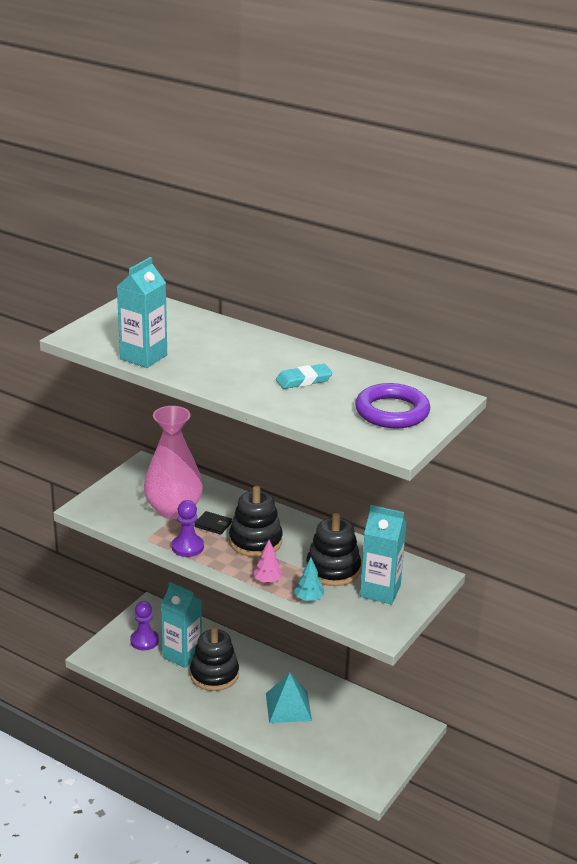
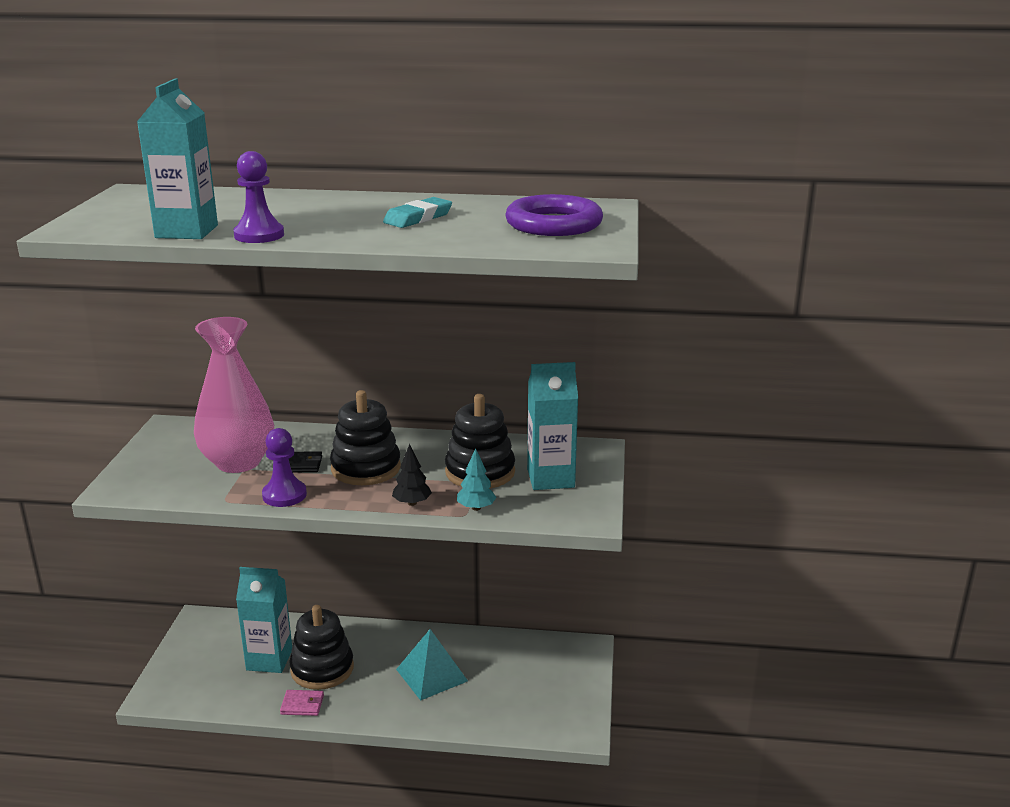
camera: 25 degrees left, 5 degrees down
purple pawn [130,601,159,650] -> purple pawn moved to [233,151,284,243]
pink tree [253,540,283,583] -> black tree [392,444,432,506]
none -> pink wallet [280,690,324,716]

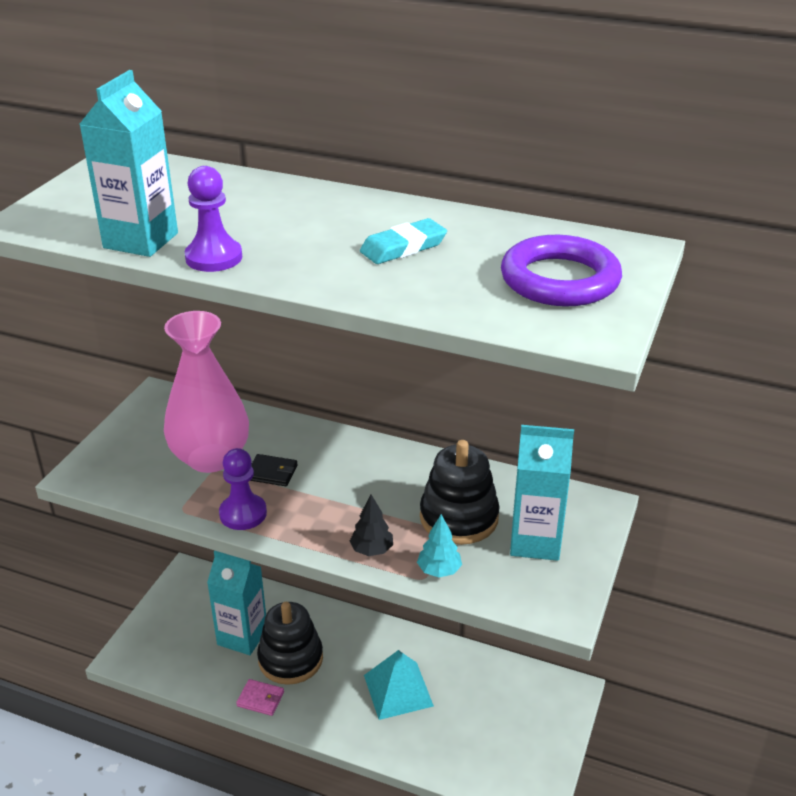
camera: 15 degrees right, 10 degrees up
black stacking toy [330,390,401,485] -> none

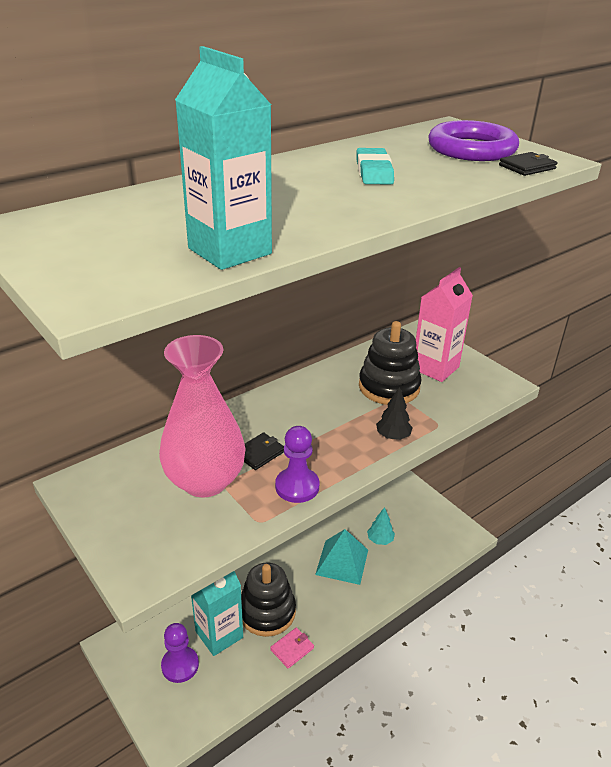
camera: 60 degrees left, 0 degrees up
purple pawn [185,166,242,272] -> purple pawn moved to [161,623,199,683]
turquoise tree [417,514,462,577] -> turquoise tree moved to [367,507,395,545]
turquoise carton [510,425,574,561] -> pink carton [416,267,473,382]
none -> black wallet [499,152,557,176]

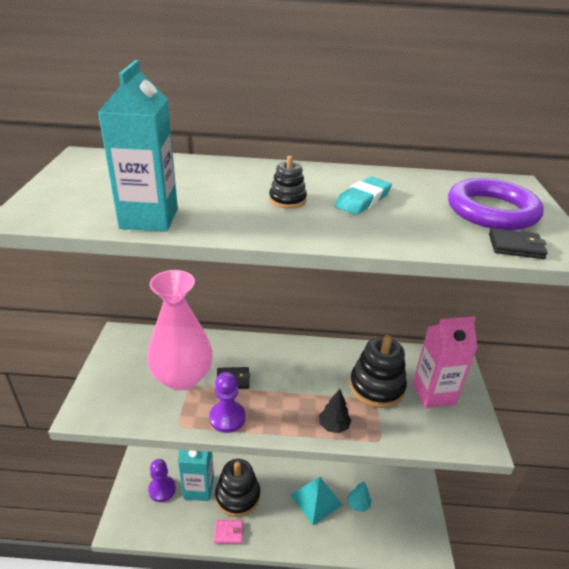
camera: 40 degrees right, 0 degrees up
none -> black stacking toy [269,156,307,209]

